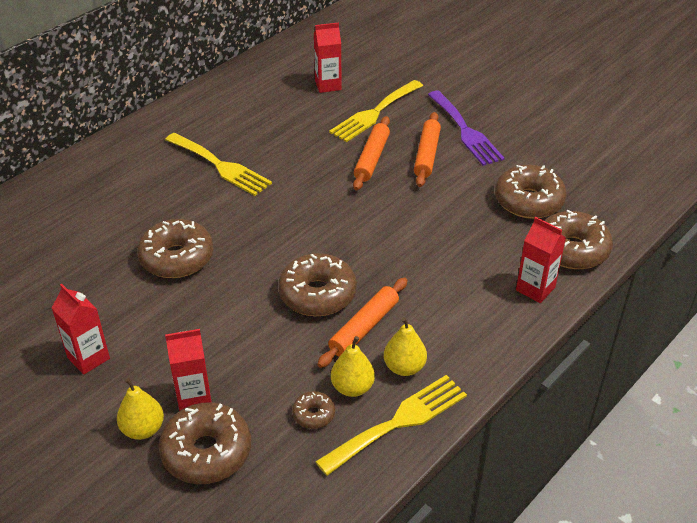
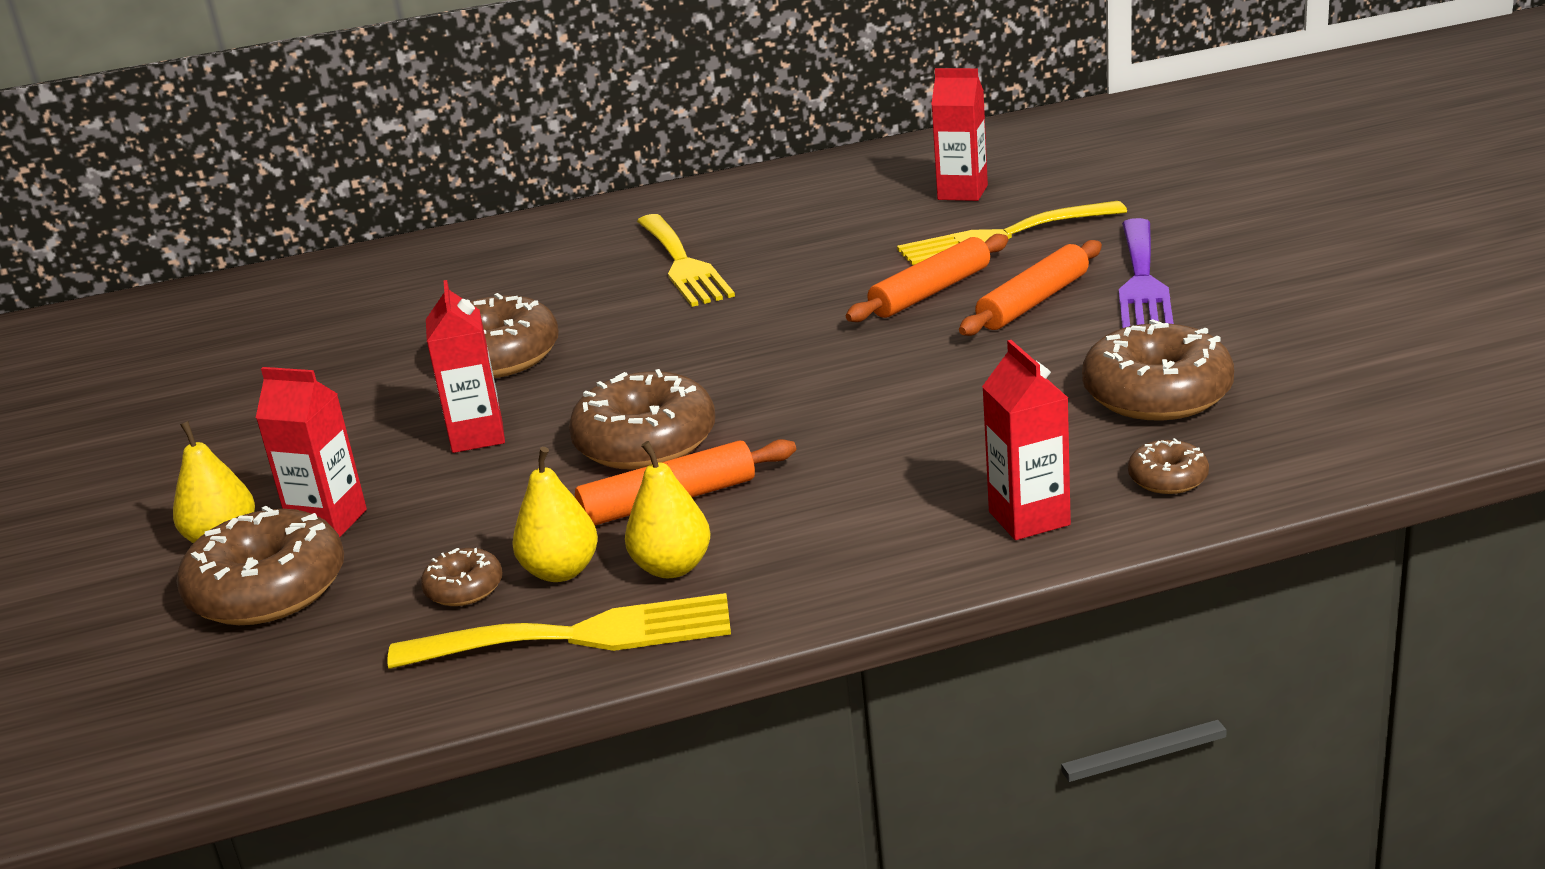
camera: 35 degrees right, 15 degrees down
red carton [52,284,110,375] -> red carton moved to [426,280,505,453]
brown donut [544,210,613,269] -> brown donut [1128,438,1209,494], size x0.49

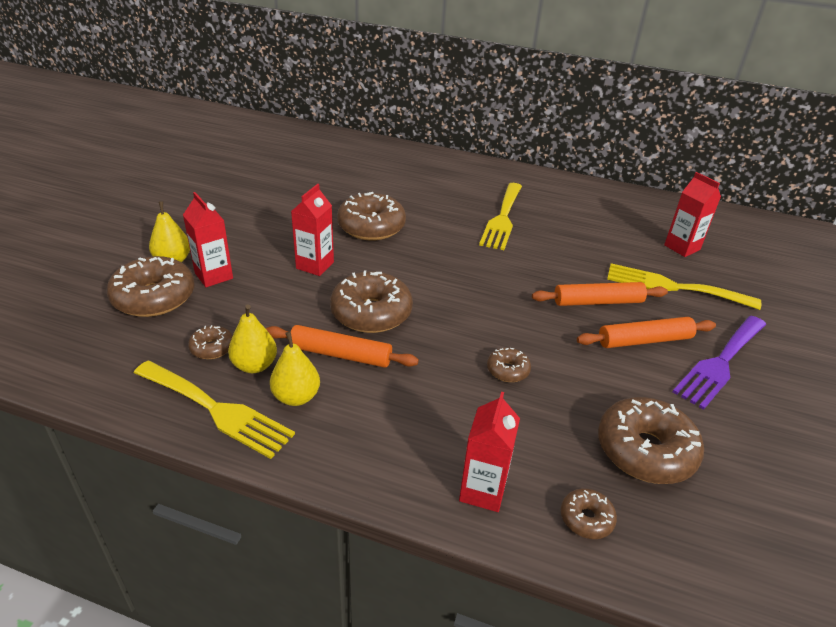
camera: 30 degrees right, 10 degrees up
none -> brown donut [487,348,531,382]

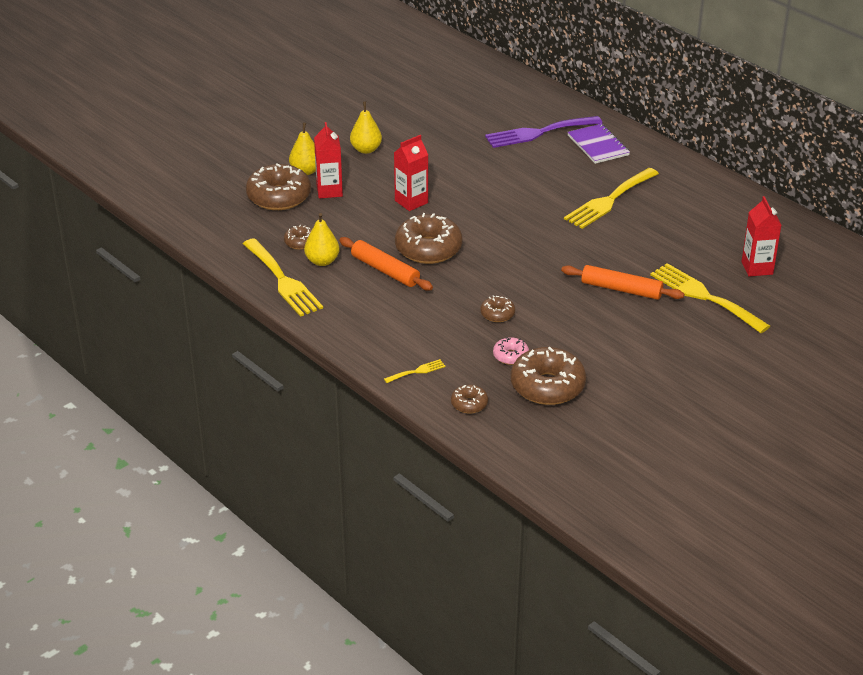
camera: 30 degrees right, 0 degrees up
yellow pear [270,332,320,406] -> yellow pear moved to [350,101,382,154]
brown donut [337,192,406,241] -> none
red carton [459,392,520,512] -> yellow fork [384,359,446,383]
orange rolling pin [577,317,716,348] -> none
purple fork [673,316,766,410] -> purple fork moved to [485,116,602,148]
none -> pink donut [493,337,529,365]
none -> purple notebook [567,124,630,164]

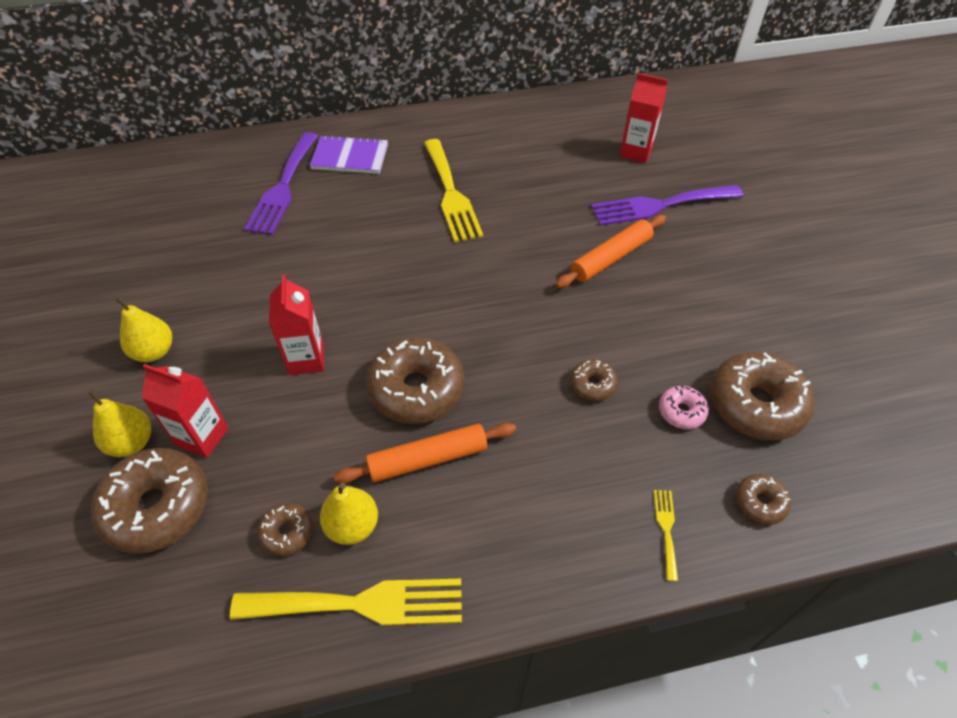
camera: 60 degrees left, 15 degrees up
yellow fork [650,263,770,333] -> purple fork [591,185,743,226]

